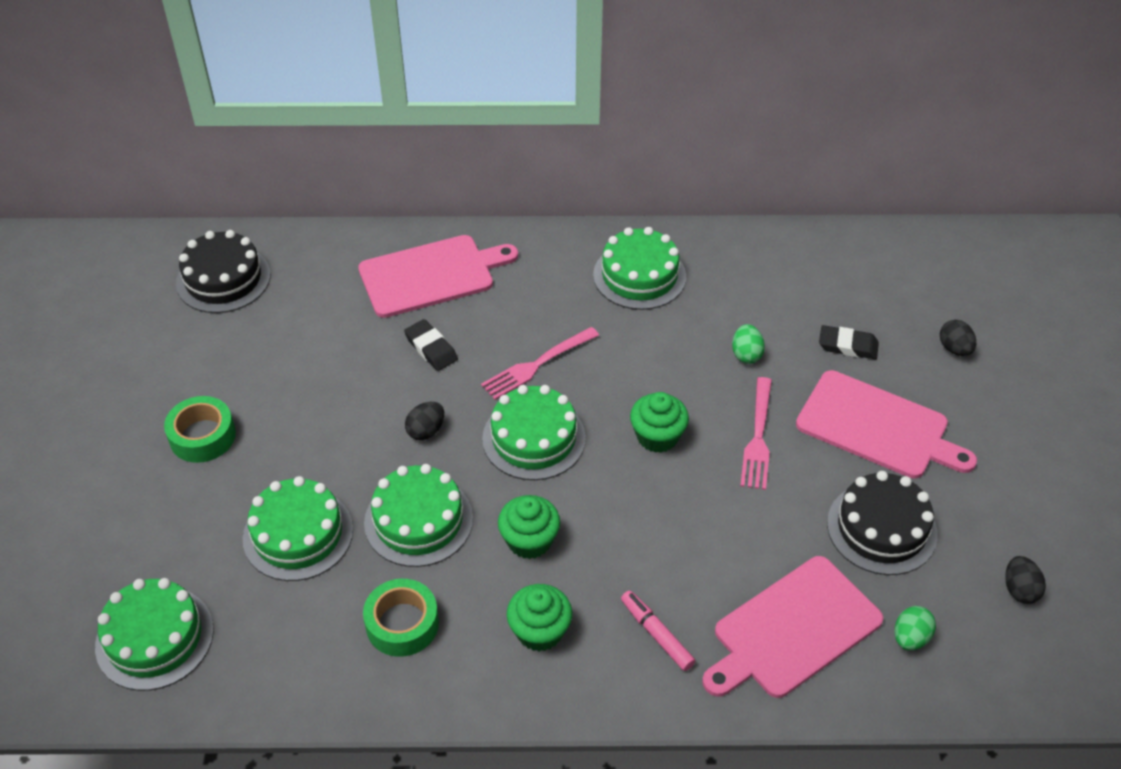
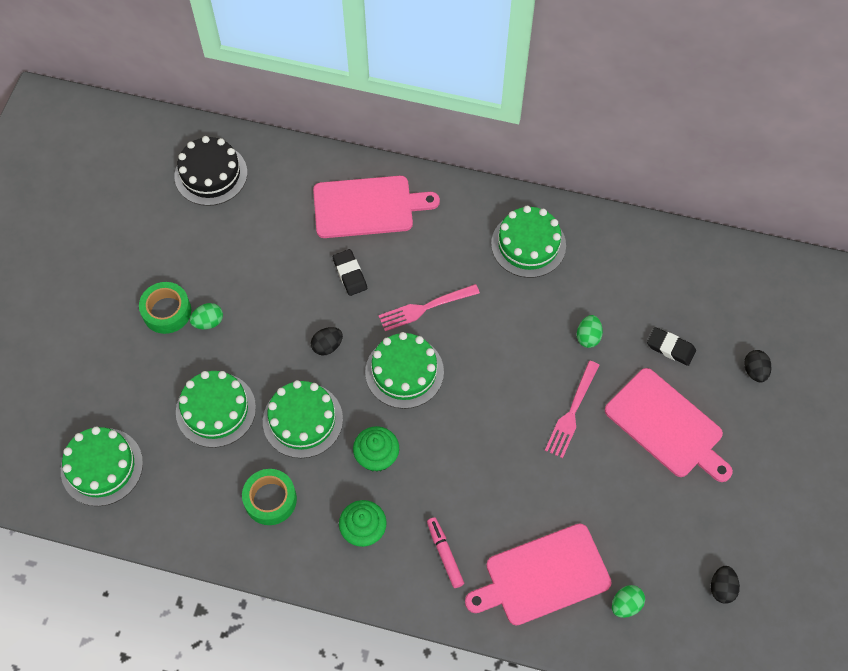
camera: 15 degrees right, 15 degrees up
green cupcake [630,392,689,453] -> none
black cake [827,471,938,575] -> none
none -> green egg [190,303,223,329]

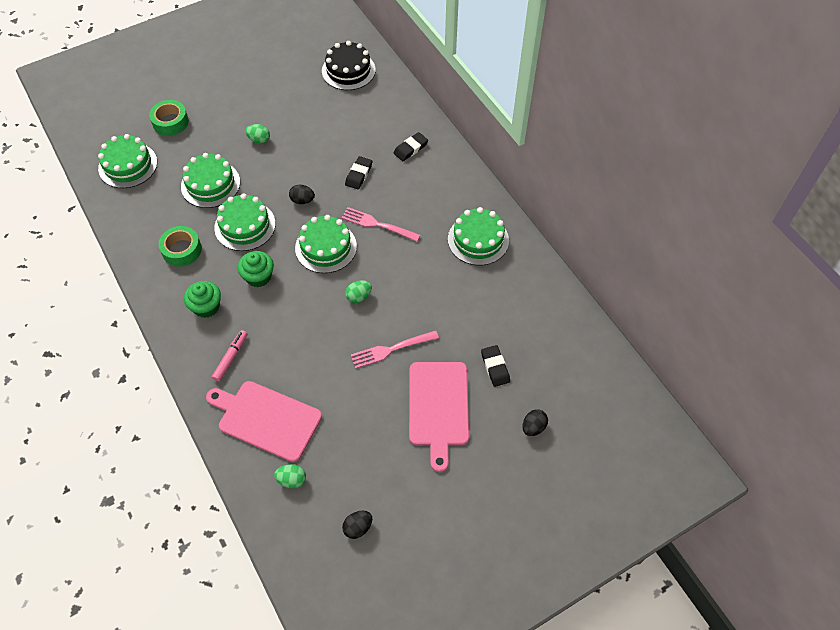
camera: 45 degrees right, 5 degrees down
green tape [139,282,191,334] -> green tape moved to [149,100,189,136]
pink cutting board [313,176,440,238] -> black eraser [394,132,428,161]
green egg [577,315,603,348] -> green egg moved to [345,280,372,303]

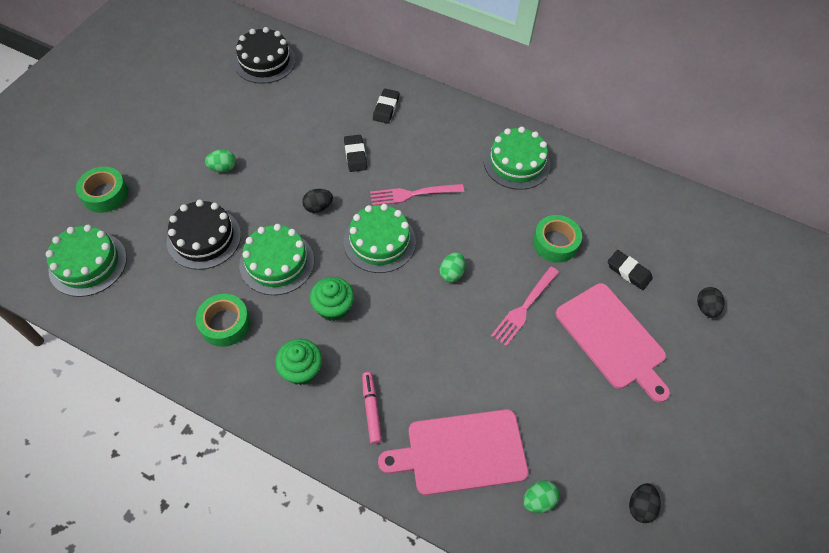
camera: 35 degrees left, 0 degrees up
green cake [181,153,240,208] -> black cake [167,200,241,270]
none -> green tape [533,215,582,263]

